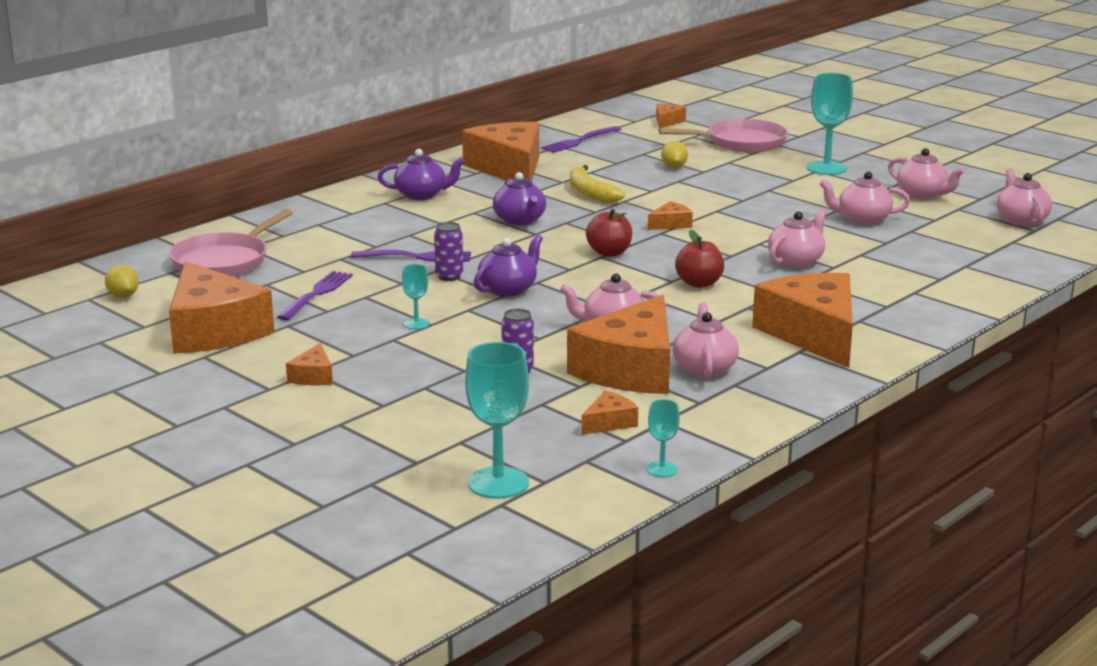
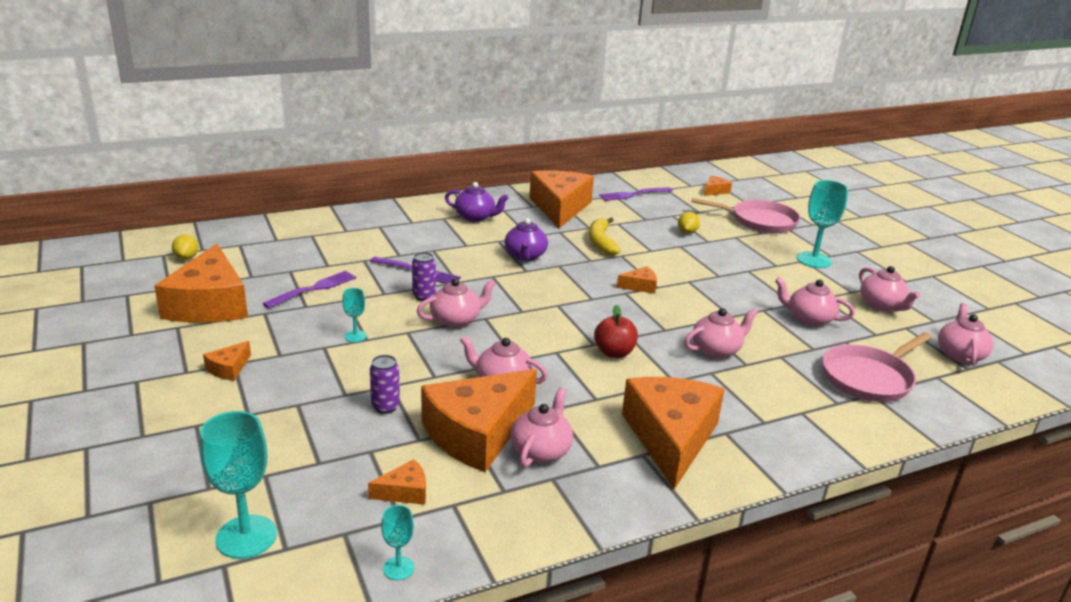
camera: 20 degrees right, 5 degrees up
pink pan [169,209,293,277] -> pink pan moved to [822,332,932,402]
purple teapot [474,234,543,297] -> pink teapot [417,279,496,328]
red apple [586,209,632,257] -> none

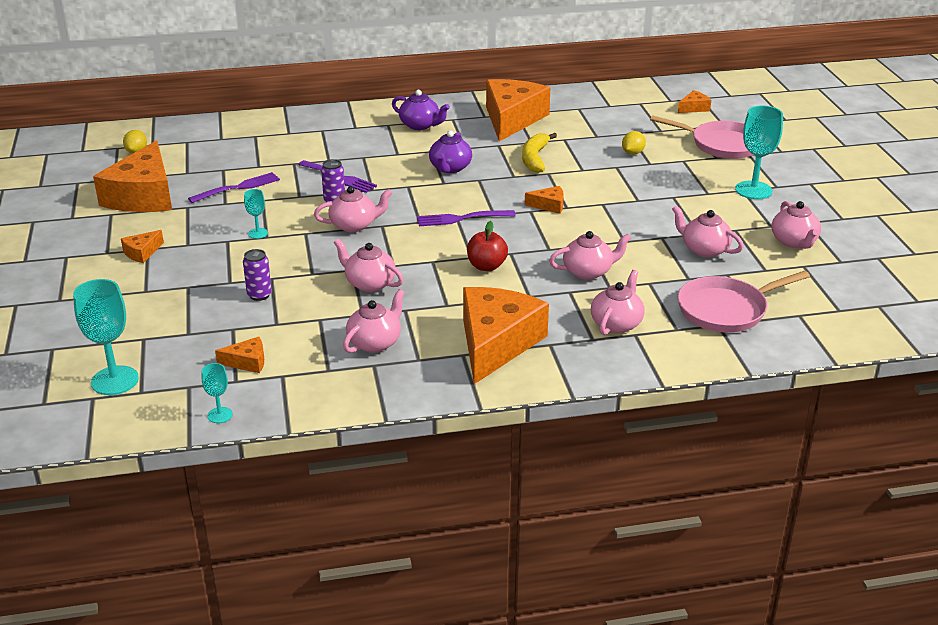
camera: 15 degrees right, 5 degrees up
orange cheese [421,369,537,472] -> none
purple fork [599,187,673,201] -> purple fork moved to [417,210,516,226]
pink teapot [938,303,994,365] -> pink teapot moved to [591,270,644,335]

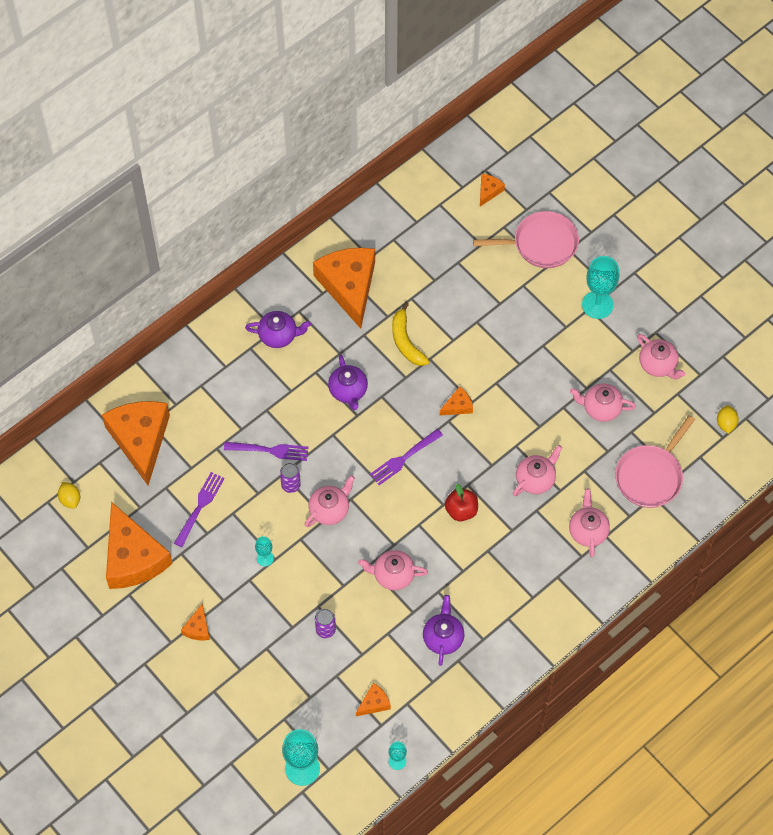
camera: 30 degrees left, 30 degrees up
pink teapot [343,289,405,353] -> purple teapot [423,595,464,666]
orange cheese [463,287,549,384] -> orange cheese moved to [102,401,170,485]
yellow lemon [622,131,646,155] -> yellow lemon moved to [717,405,739,434]

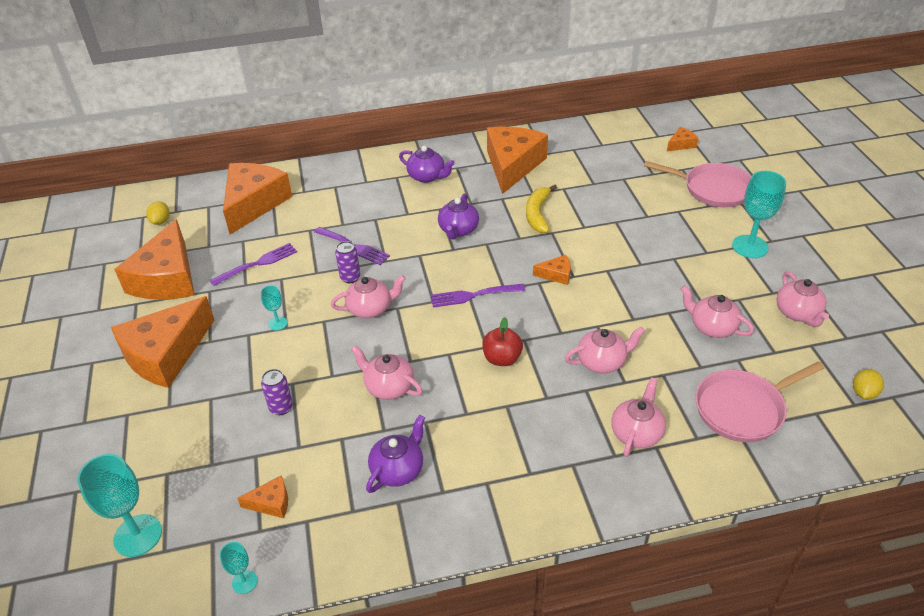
camera: 30 degrees right, 20 degrees down
orange cheese [181,604,210,640] -> orange cheese [111,296,215,388], size x2.37

